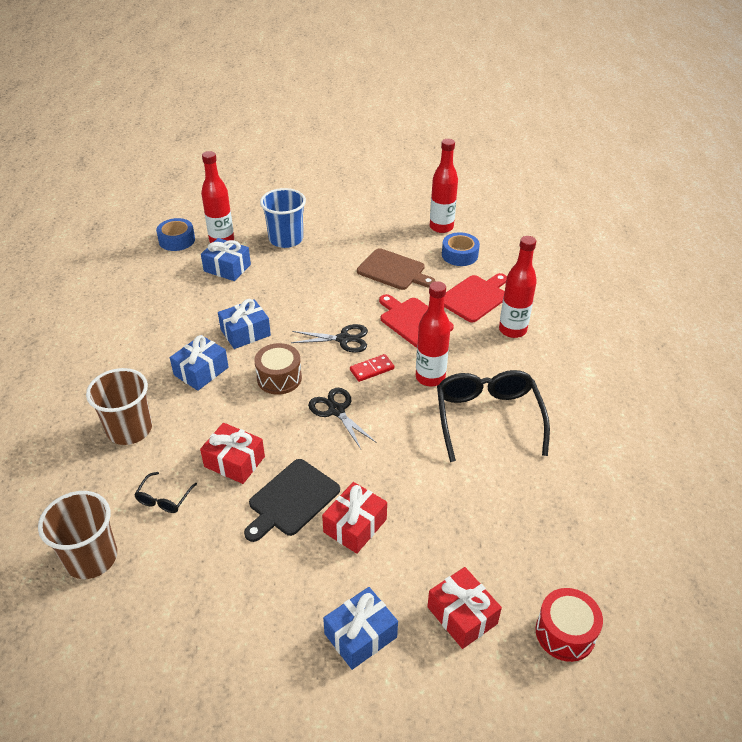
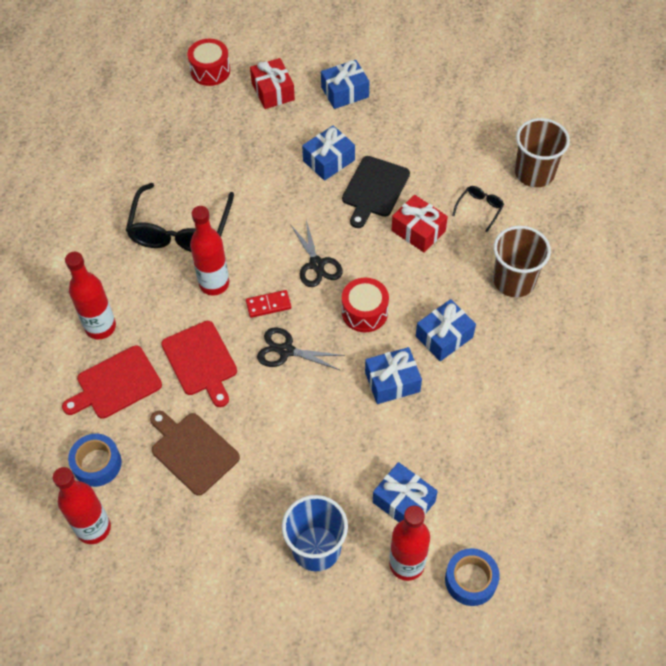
camera: 165 degrees left, 15 degrees up
black cutting board [244,459,340,542] -> black cutting board turned 150 degrees clockwise [342,156,410,228]
brown drum [254,343,302,395] -> red drum [342,278,389,332]
red gift [322,482,387,554] -> blue gift [302,126,355,181]

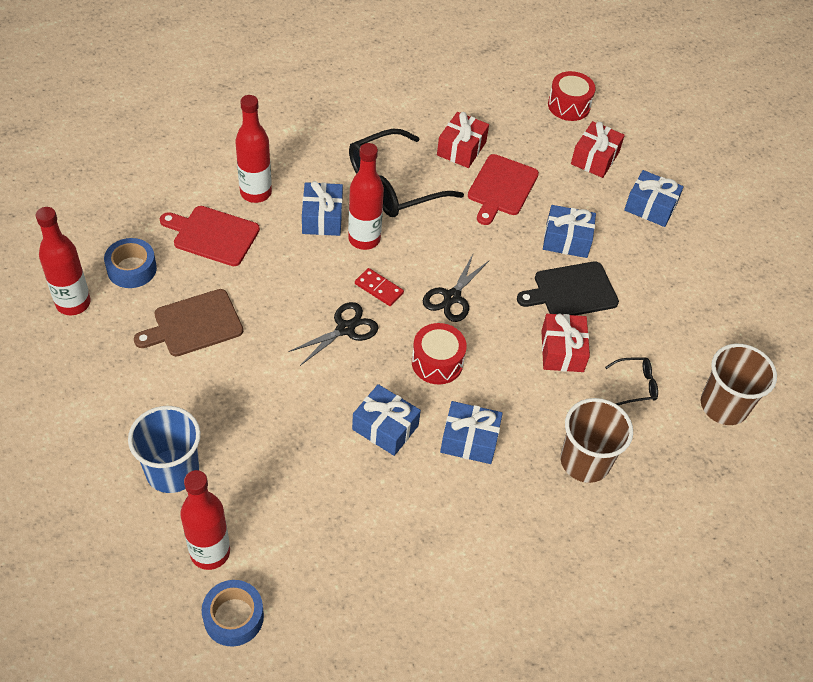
camera: 45 degrees right, 5 degrees down
brown cutting board [150,411,240,496] -> brown cutting board turned 120 degrees counterclockwise [134,289,243,357]
red cutting board [161,321,237,407] -> red cutting board moved to [468,154,539,225]
black scissors [257,327,345,370] -> black scissors turned 75 degrees clockwise [288,302,378,366]
blue gift [373,462,438,522] -> blue gift moved to [302,181,343,236]
none -> red gift [437,112,489,168]

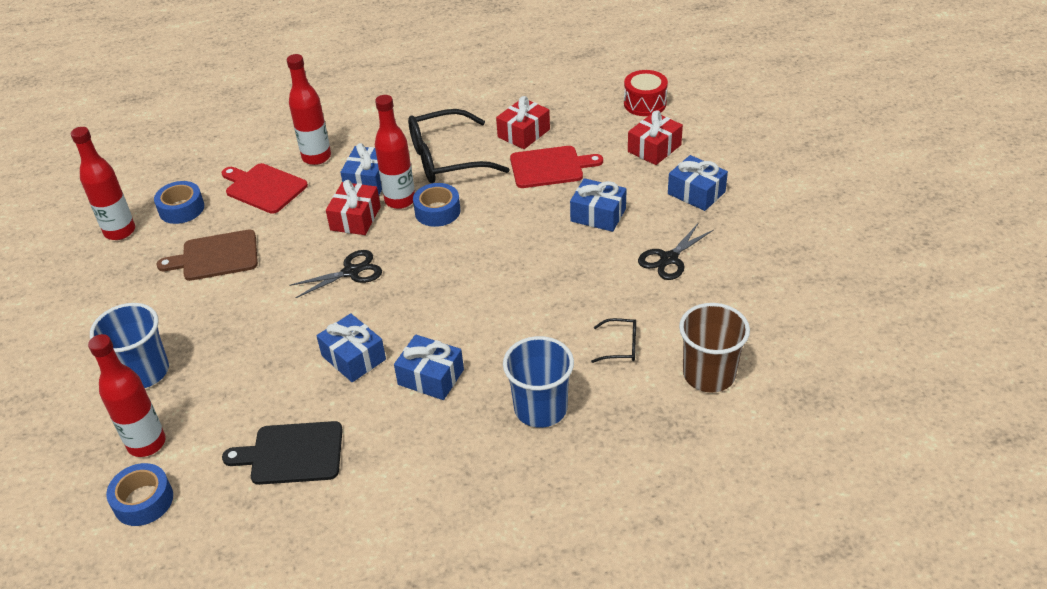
camera: 20 degrees right, 10 degrees down
red domino [355,268,404,306] -> none
red drum [412,323,467,384] -> none
black scissors [423,254,490,322] -> black scissors moved to [638,224,714,280]
red cutting board [468,154,539,225] -> red cutting board turned 135 degrees counterclockwise [510,146,603,188]
black cutting board [517,261,619,315] -> black cutting board moved to [222,421,343,485]
red gift [541,314,590,372] -> red gift moved to [326,180,381,235]
brown cup [560,398,633,483] -> blue cup [503,336,574,428]
none -> blue tape [413,183,460,227]

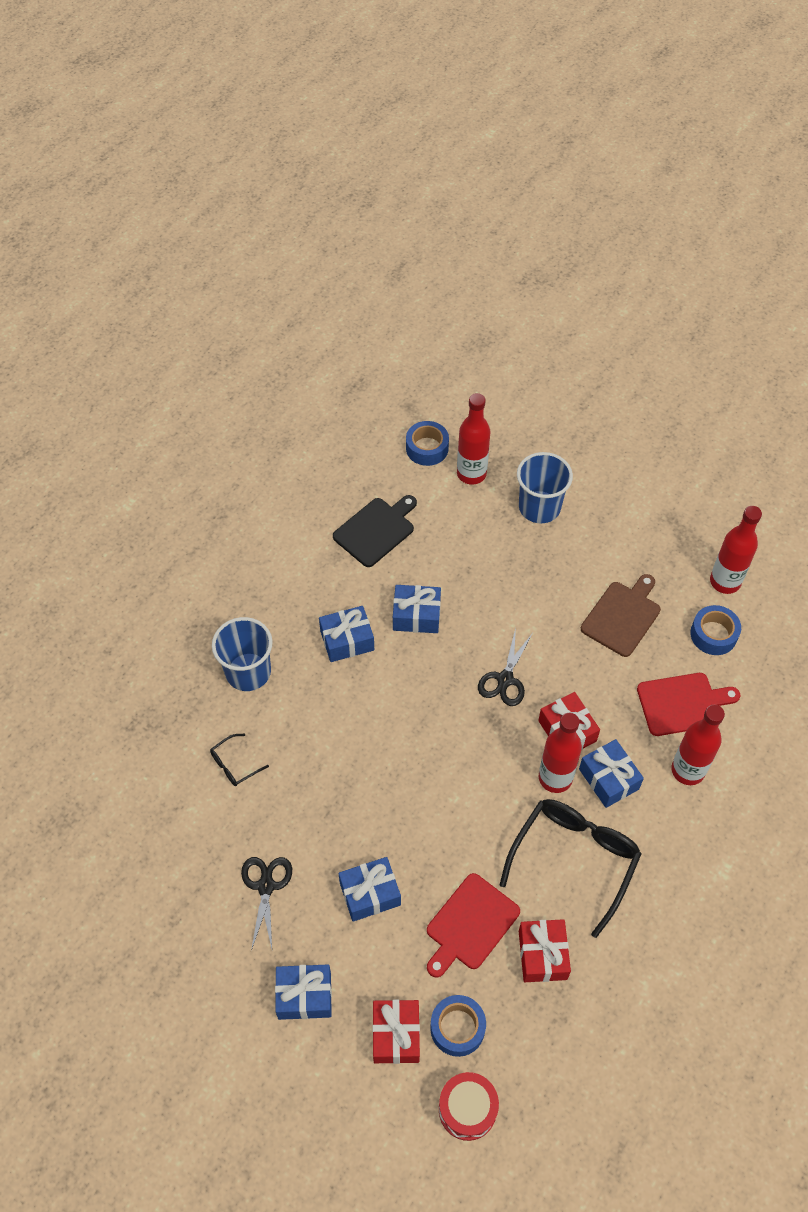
camera: 135 degrees right, 15 degrees up
blue tape [413,183,460,227] -> blue tape moved to [430,995,486,1057]
brown cup [679,303,750,392] -> none

